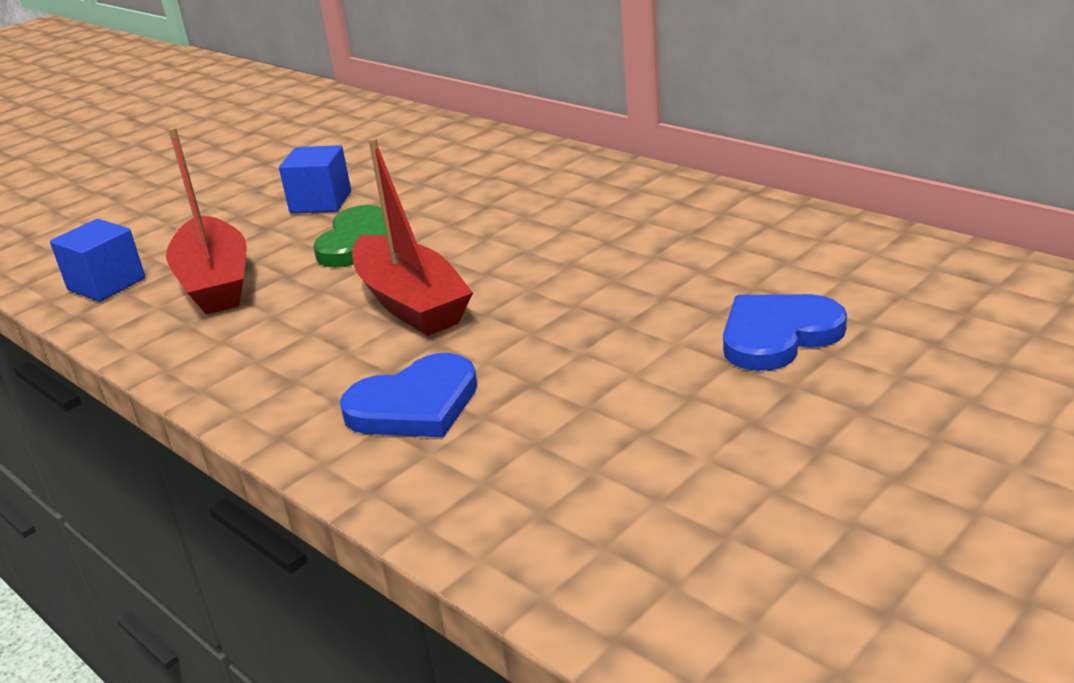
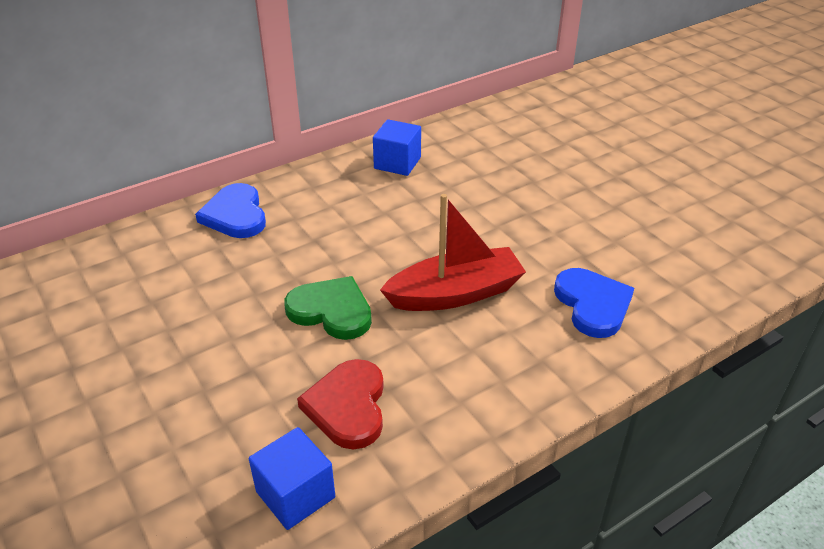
camera: 80 degrees left, 10 degrees up
red boat [166,127,247,315] -> red heart [297,359,384,449]
blue cube [279,145,351,213] -> blue cube moved to [373,119,421,176]
blue heart [723,294,847,371] -> blue heart moved to [195,183,266,238]

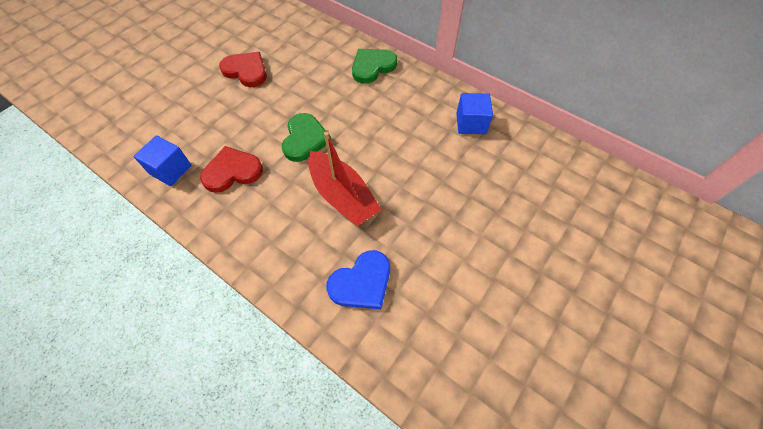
camera: 70 degrees right, 20 degrees up
blue heart [195,183,266,238] -> green heart [352,49,397,84]
none -> red heart [219,52,267,87]

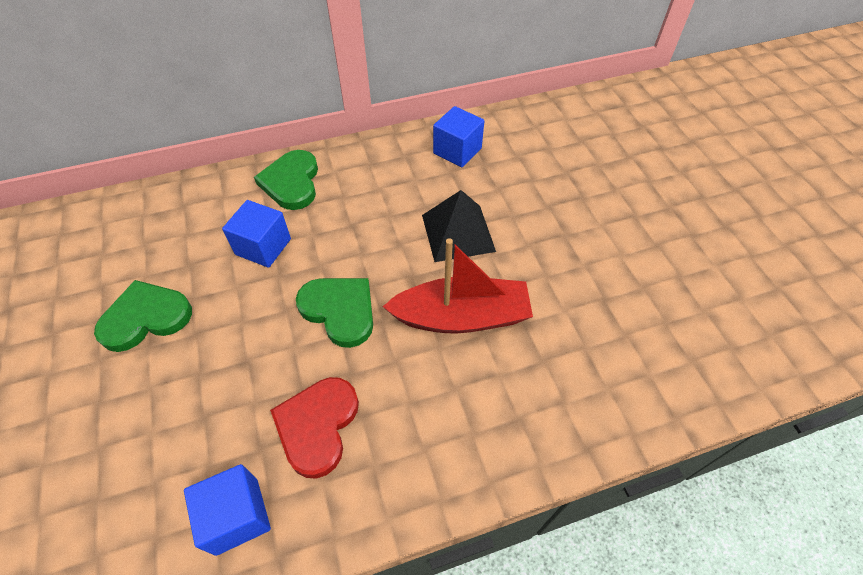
camera: 55 degrees left, 5 degrees down
red heart [219,52,267,87] -> green heart [94,280,192,352]
blue heart [326,250,390,309] -> none
none -> blue cube [222,200,291,268]
none -> black pyramid [422,190,496,262]

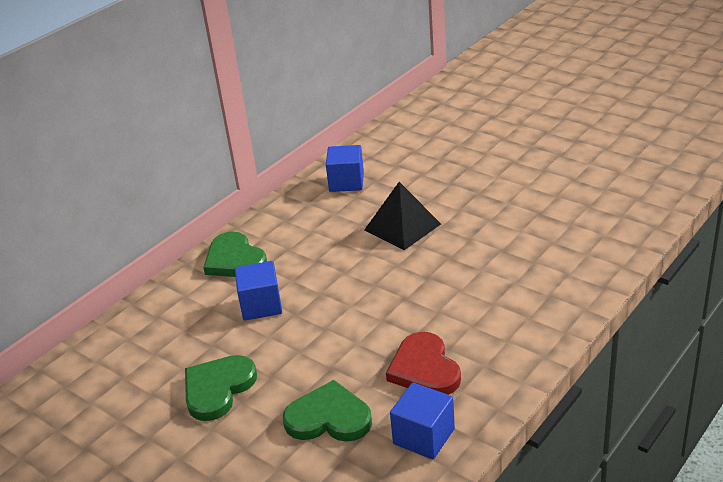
camera: 30 degrees left, 20 degrees down
green heart [296,278,373,348] -> green heart moved to [283,380,372,442]
red boat [383,238,533,333] -> none

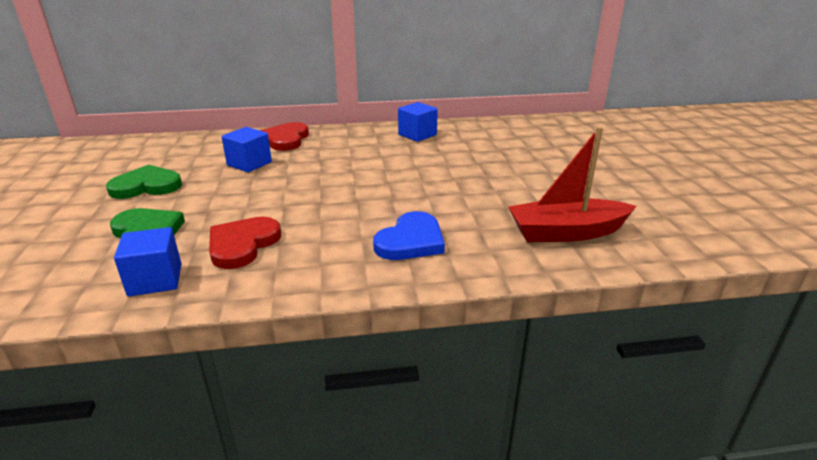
camera: 40 degrees right, 5 degrees down
green heart [203,232,267,277] -> red heart [260,122,309,151]
black pyramid [364,182,441,250] -> none
none -> blue heart [373,211,445,260]
none -> red boat [508,127,636,242]

